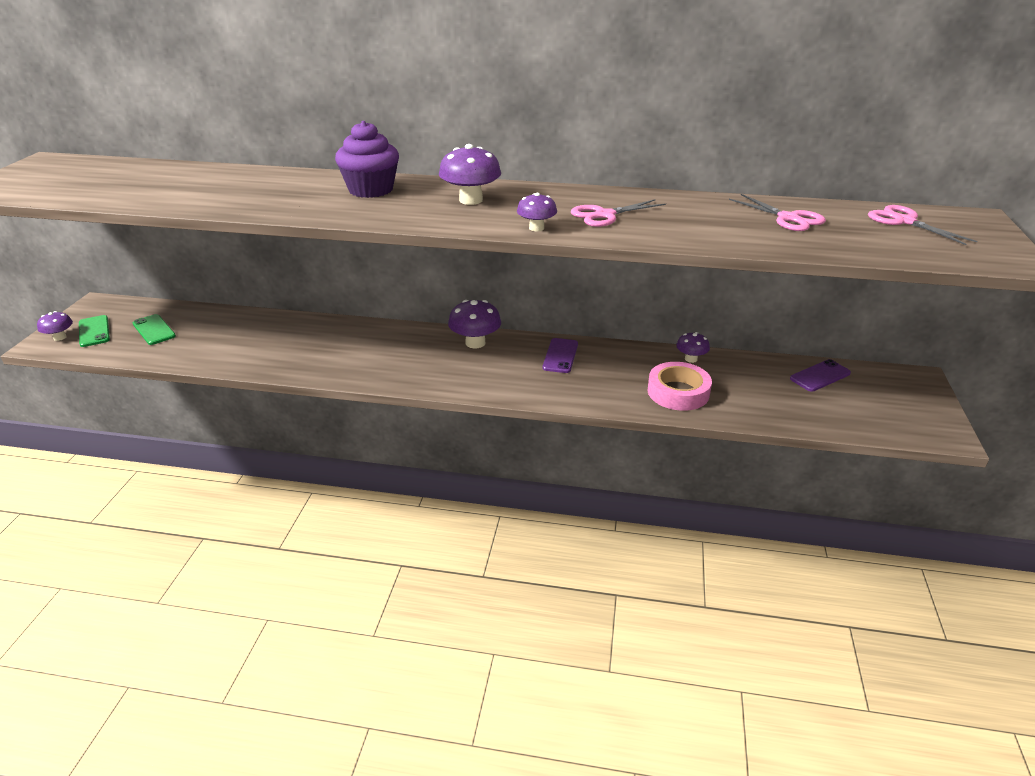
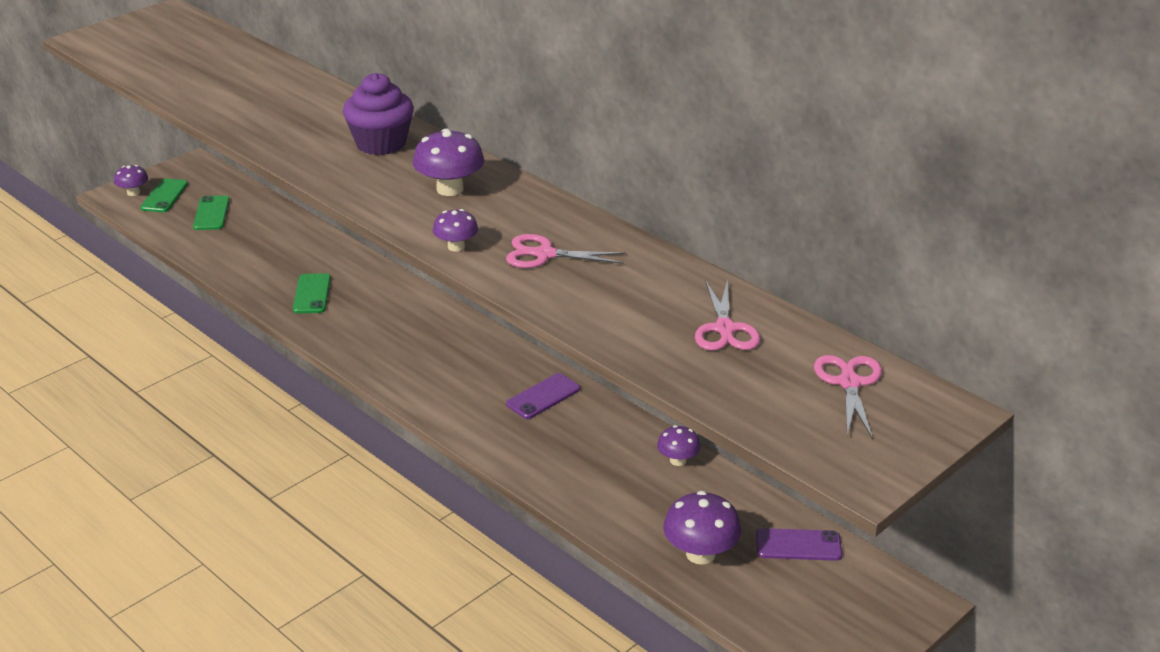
camera: 35 degrees right, 0 degrees up
purple mushroom [448,300,501,348] -> purple mushroom moved to [663,491,742,565]
pink tape [648,362,712,411] -> none
none -> green phone [293,273,331,313]

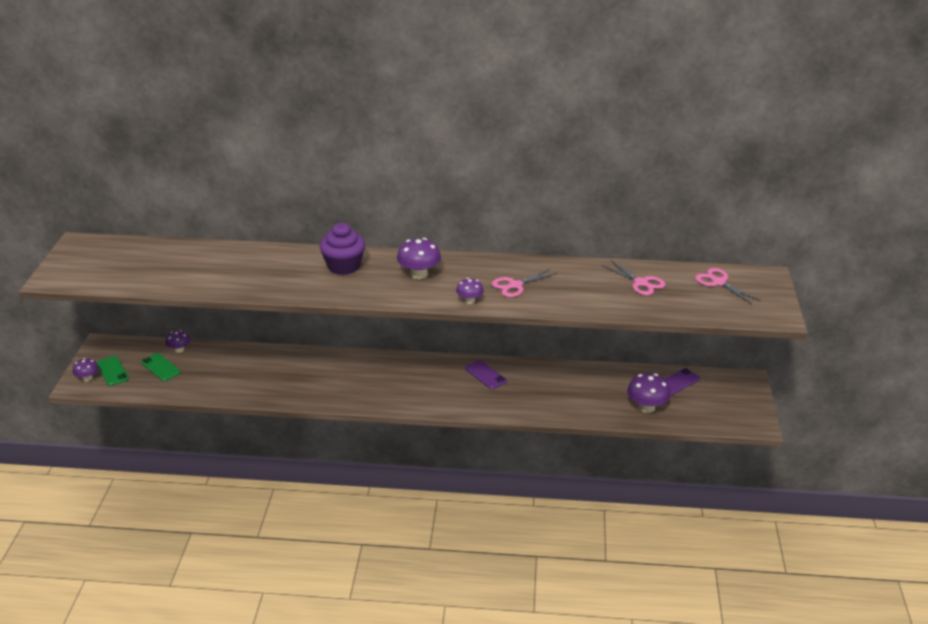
camera: 40 degrees left, 0 degrees up
green phone [293,273,331,313] -> none
purple phone [506,373,580,419] -> purple phone turned 45 degrees counterclockwise [465,360,507,389]
purple mushroom [657,425,701,466] -> purple mushroom moved to [166,330,190,353]

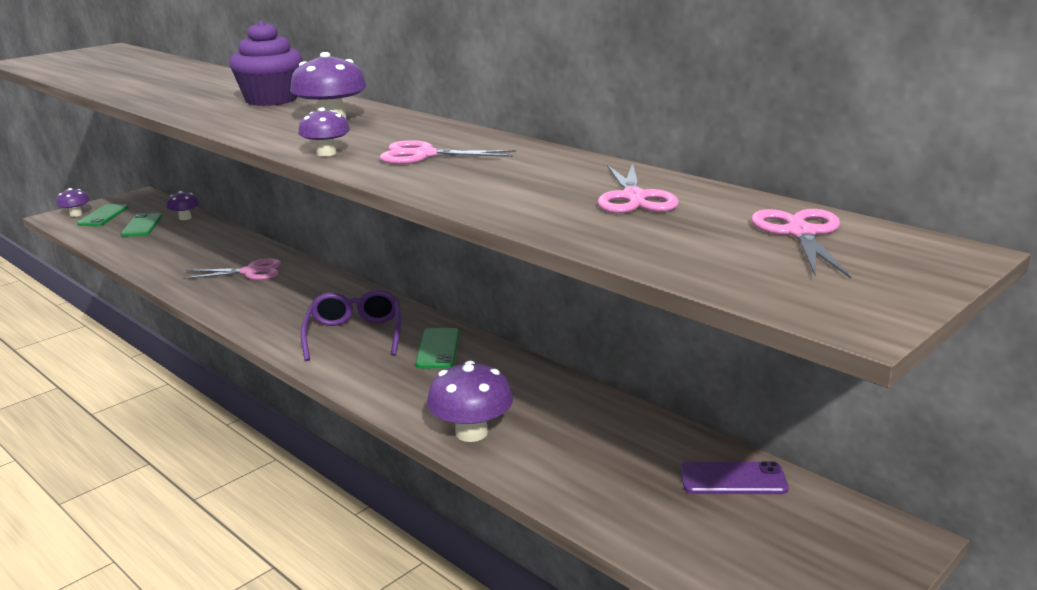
camera: 40 degrees right, 10 degrees down
purple phone [465,360,507,389] -> green phone [415,328,460,369]
purple mushroom [627,373,671,413] -> purple mushroom moved to [427,361,513,442]
none -> pink scissors [183,258,281,280]
none -> purple glasses [301,290,401,361]

